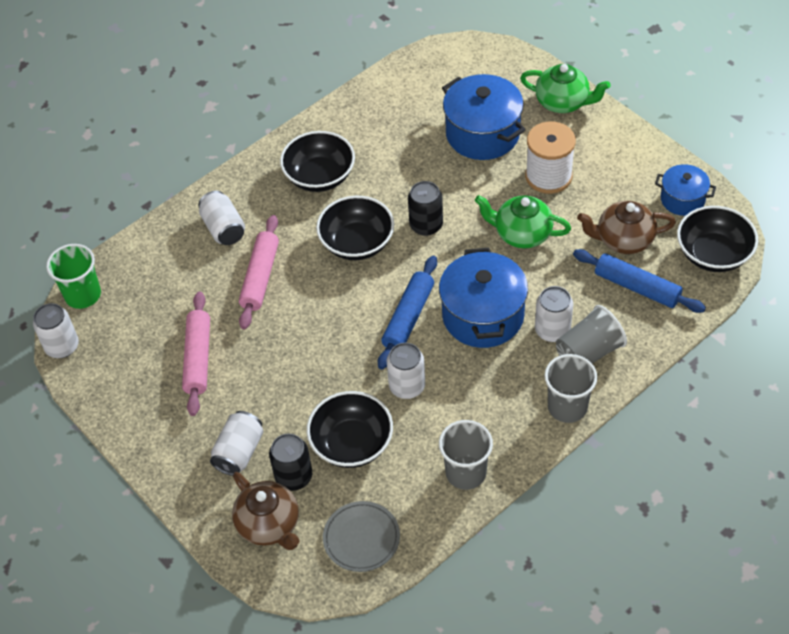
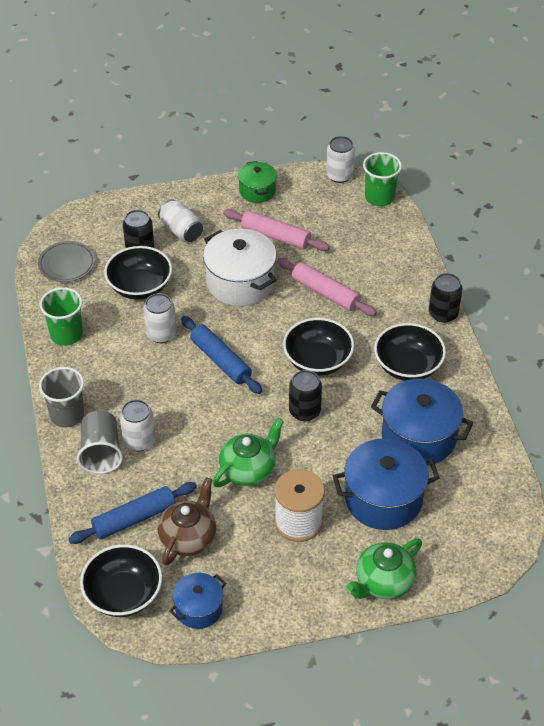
camera: 115 degrees right, 5 degrees down
white can [198,191,245,245] -> none
brown teapot [232,472,300,550] -> none
blue pot [439,248,528,348] -> blue pot moved to [371,379,473,466]
grey cup [439,420,493,490] -> green cup [40,287,83,346]
none -> white pot [203,229,277,306]
none -> green pot [238,161,277,203]
none -> black can [429,273,463,323]

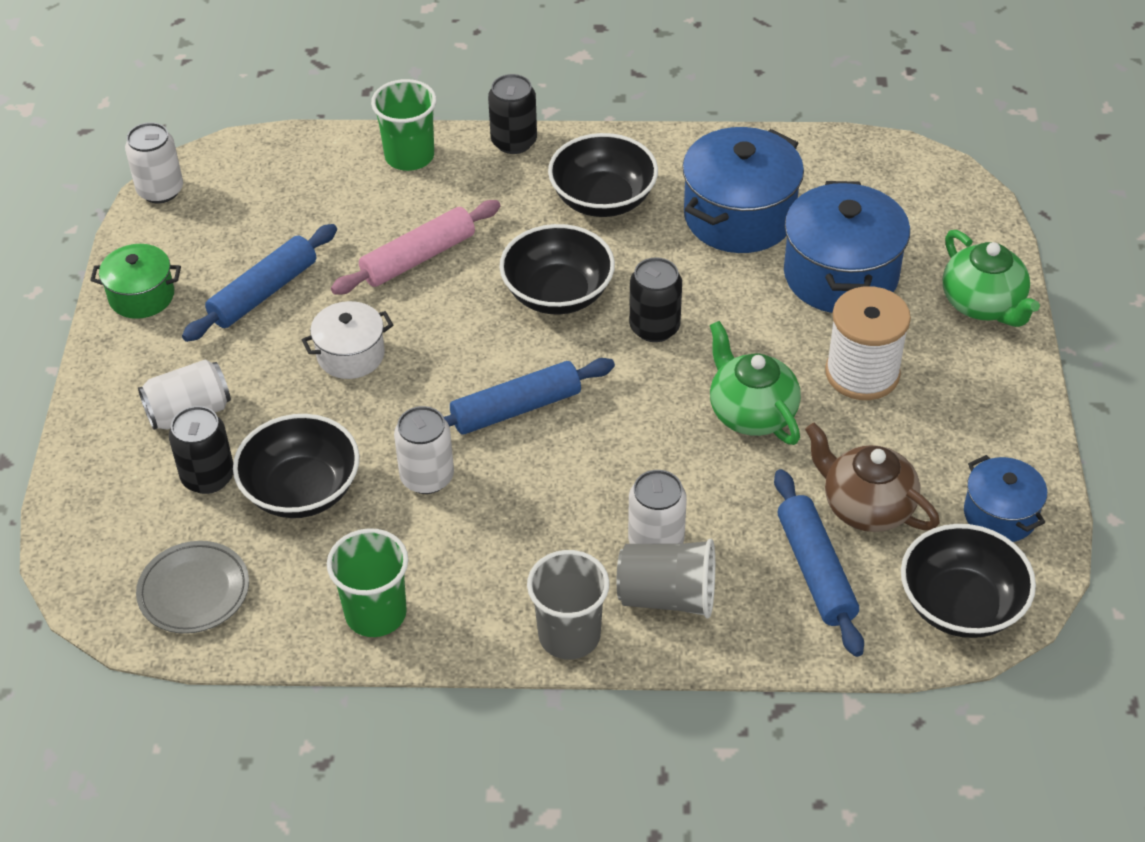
camera: 75 degrees left, 0 degrees up
white pot [203,229,277,306] -> white pot [302,301,393,379], size x0.57
pink rolling pin [223,209,330,251] -> blue rolling pin [182,224,337,342]
green cup [363,152,402,206] -> green cup moved to [371,79,437,171]

